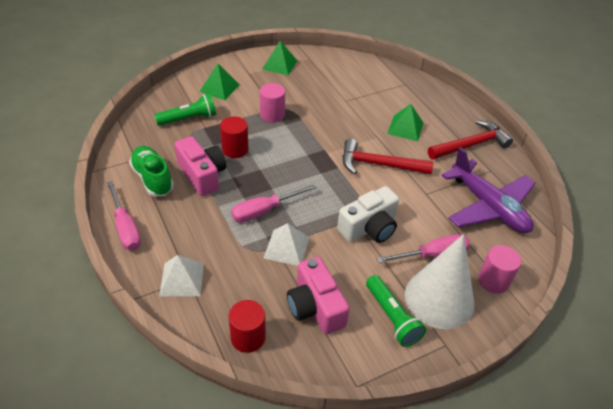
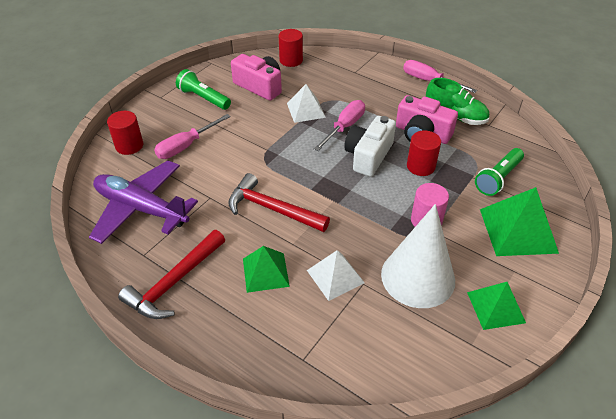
camera: 155 degrees right, 0 degrees up
white pyramid [159,255,204,296] -> white pyramid moved to [307,250,365,301]
green pyramid [200,64,240,100] -> green pyramid [480,187,559,256], size x1.56
white camera [337,186,399,243] -> white camera moved to [344,116,396,177]
red hammer [343,138,433,174] -> red hammer turned 135 degrees counterclockwise [228,173,330,232]
white cone [405,234,475,329] -> white cone moved to [381,204,455,308]
pink cylinder [478,245,521,294] -> red cylinder [107,111,143,155]

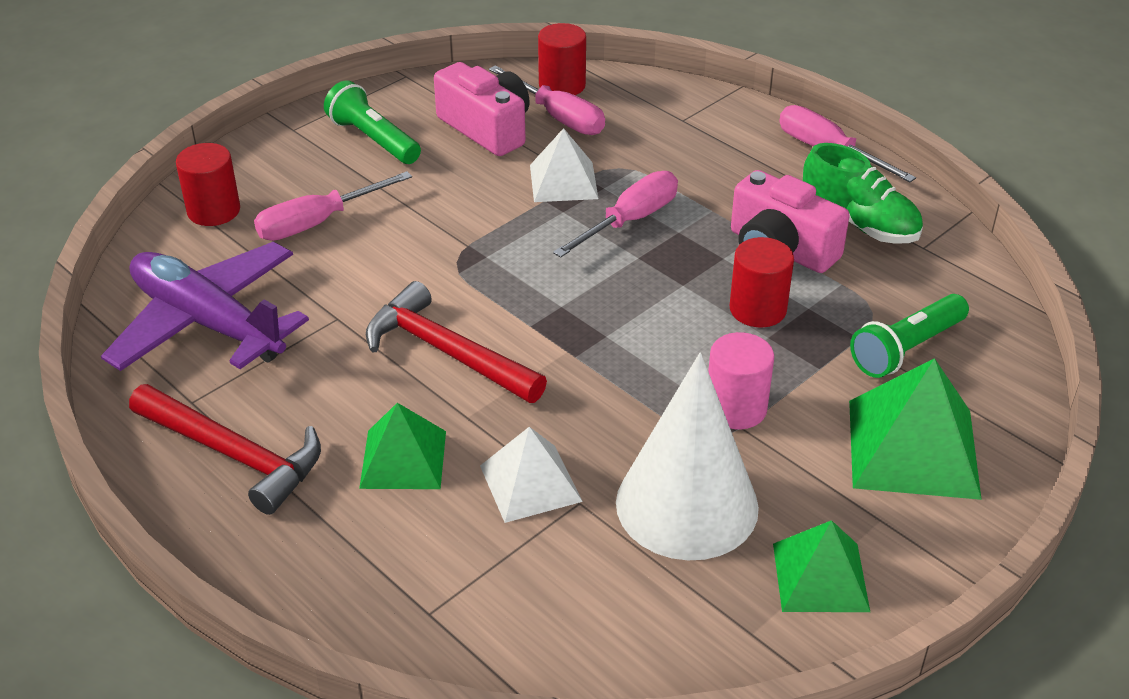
camera: 10 degrees right, 5 degrees down
red hammer [118,230,225,319] -> red hammer turned 105 degrees counterclockwise [129,384,321,515]
white camera [344,116,396,177] -> none
none -> pink screwdriver [489,65,605,135]

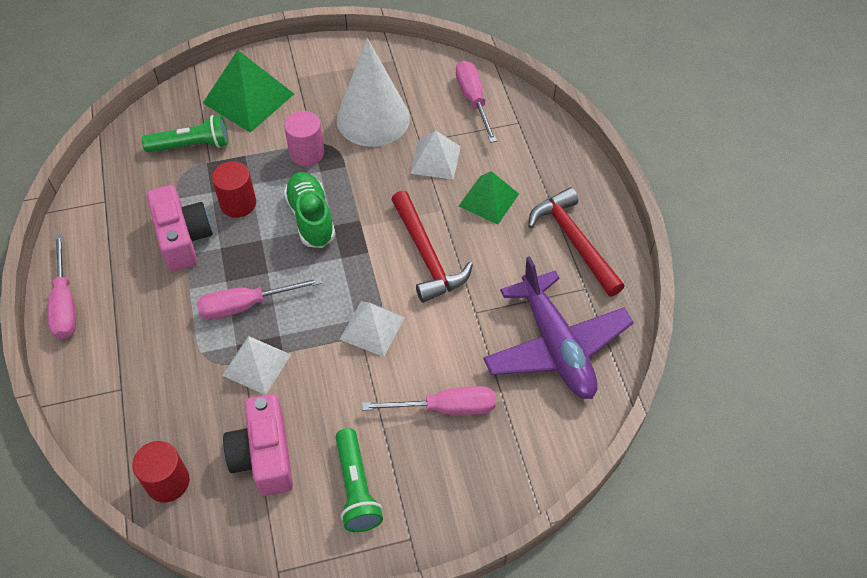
camera: 150 degrees left, 15 degrees up
red cylinder [176,143,240,226] -> none
pink screwdriver [489,65,605,135] -> pink screwdriver moved to [456,60,497,143]
green pyramid [773,520,870,612] -> none
green shoe [803,143,923,244] -> green shoe moved to [284,172,335,248]
none -> white pyramid [339,301,405,357]

